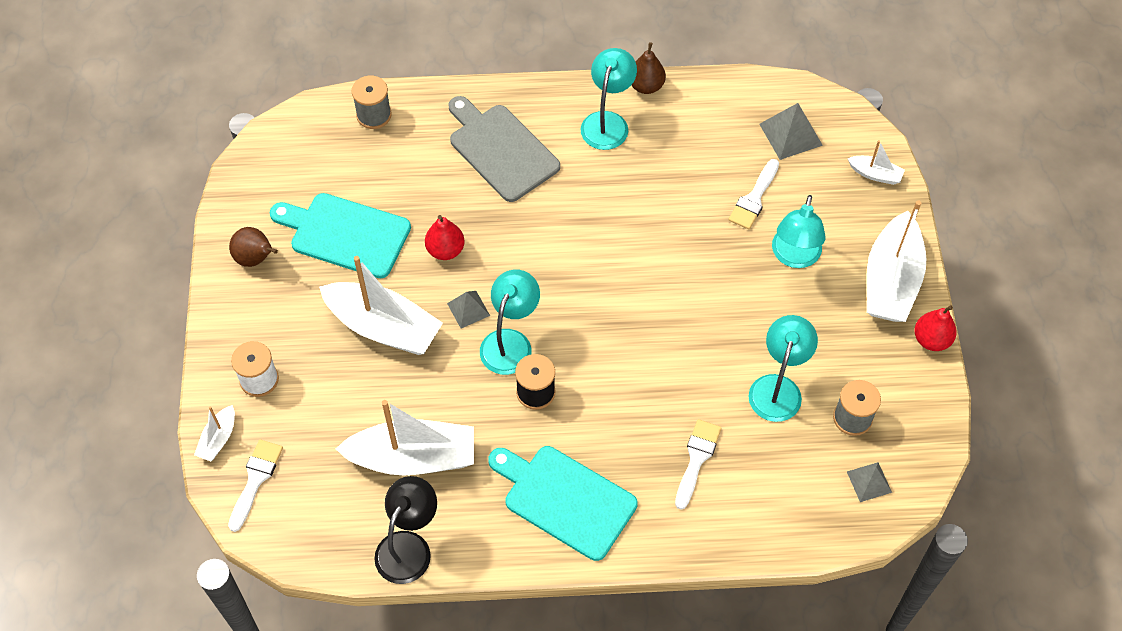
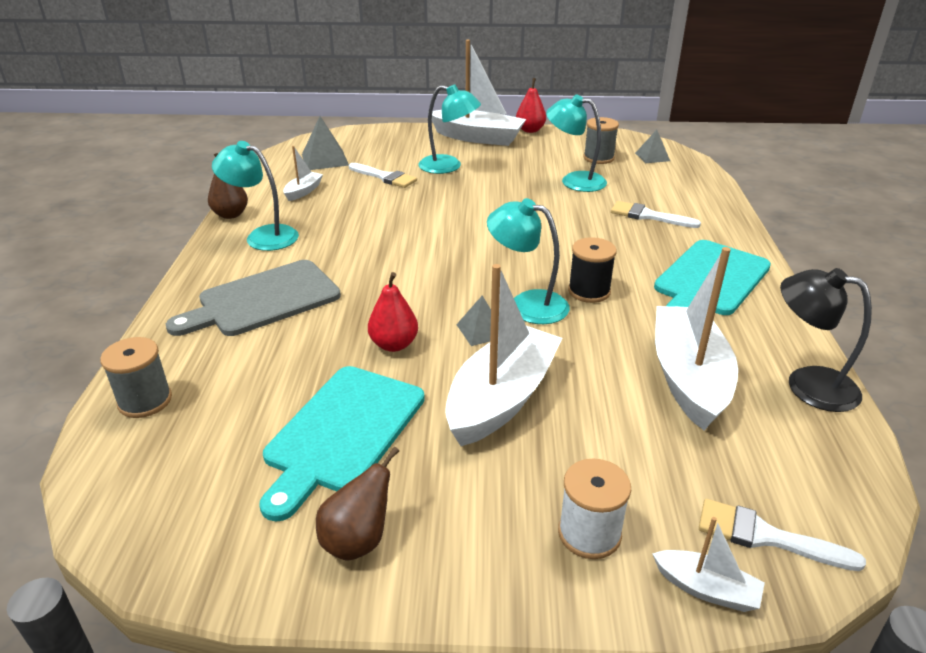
camera: 85 degrees left, 25 degrees down
white boat [847,140,905,185] -> white boat moved to [283,146,323,201]

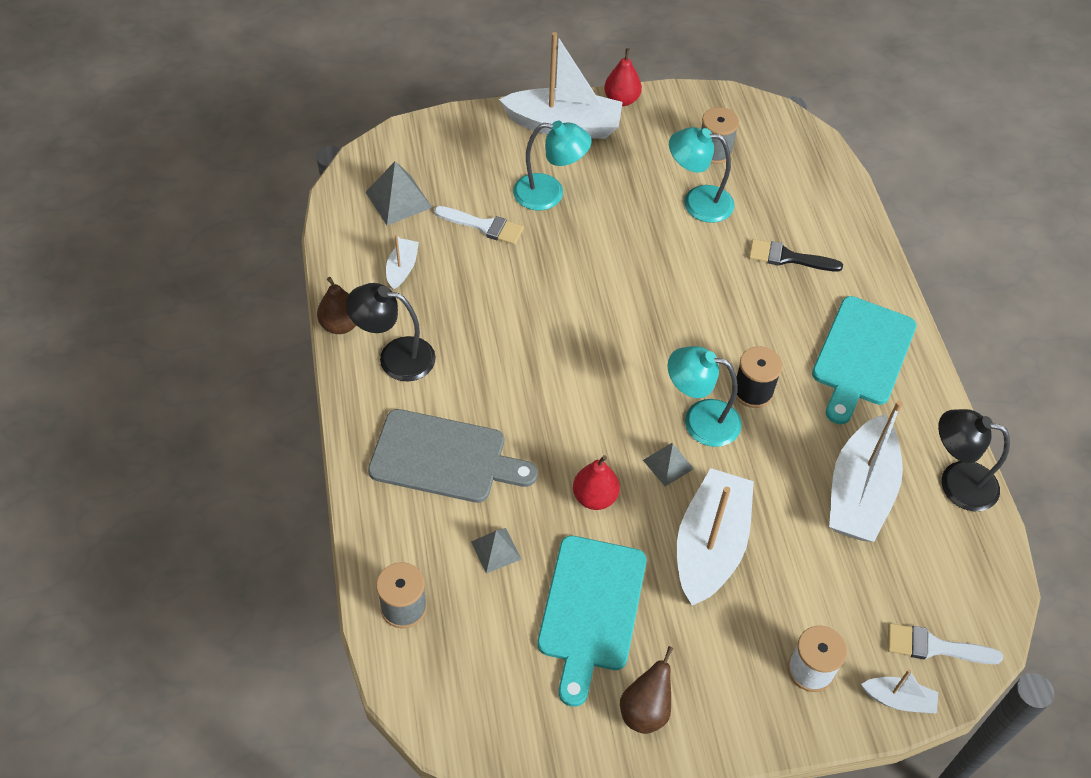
camera: 15 degrees left, 20 degrees up
grey cutting board [166,260,341,336] -> grey cutting board turned 120 degrees counterclockwise [368,409,538,503]
turquoise lamp [212,141,299,251] -> black lamp [346,283,436,382]
white brush [611,201,701,228] -> black brush [749,239,843,272]
grey pyramid [635,130,670,163] -> grey pyramid moved to [471,528,521,574]
white boat [655,247,738,431] -> white boat turned 150 degrees counterclockwise [829,401,903,542]

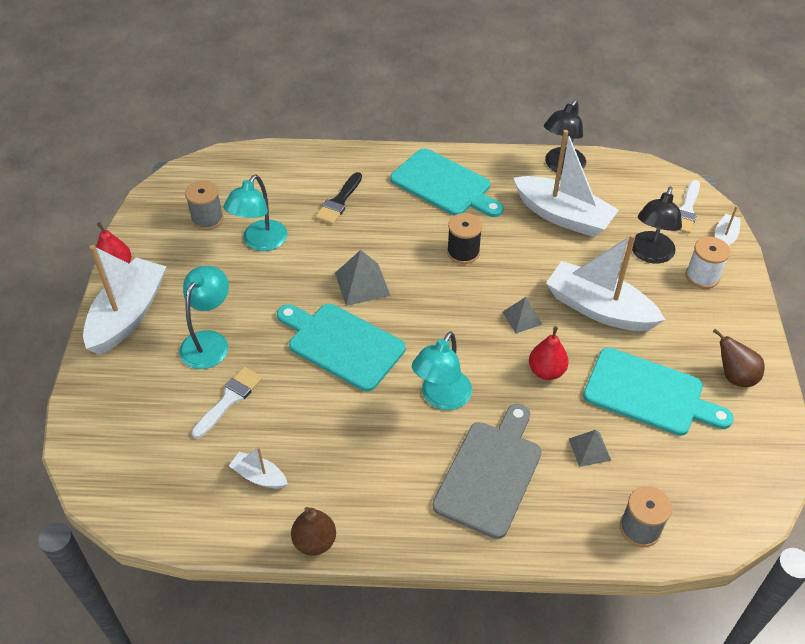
camera: 75 degrees left, 5 degrees down
black lamp [346,283,436,382] -> black lamp moved to [632,187,682,264]
grey pyramid [366,161,432,225] -> grey pyramid moved to [335,250,391,306]
turquoise lamp [667,346,742,447] -> turquoise lamp moved to [412,331,472,410]
none -> turquoise cutting board [277,304,406,392]

